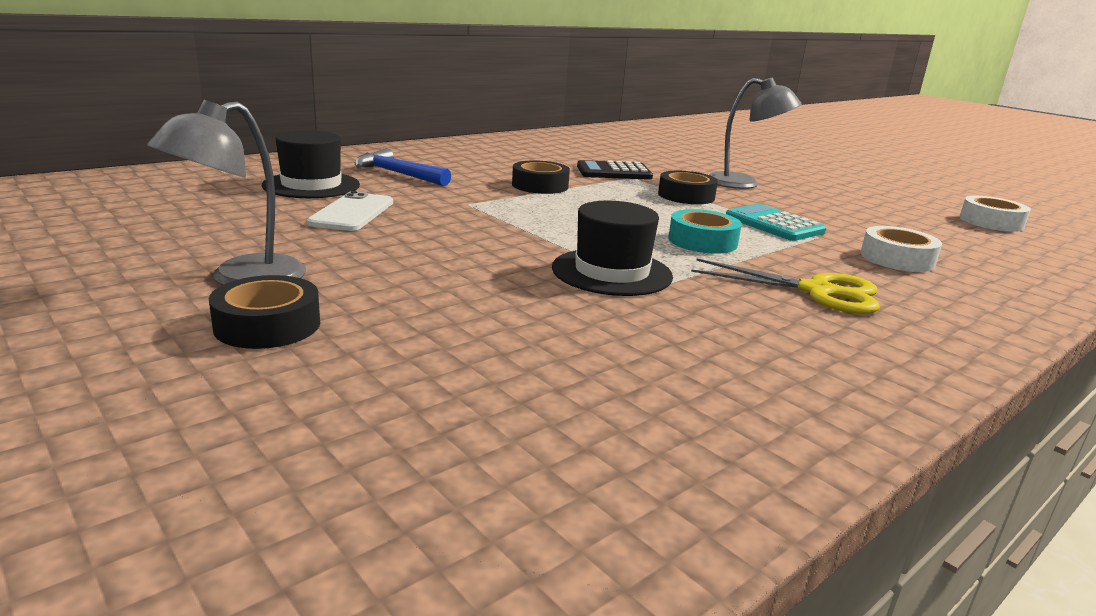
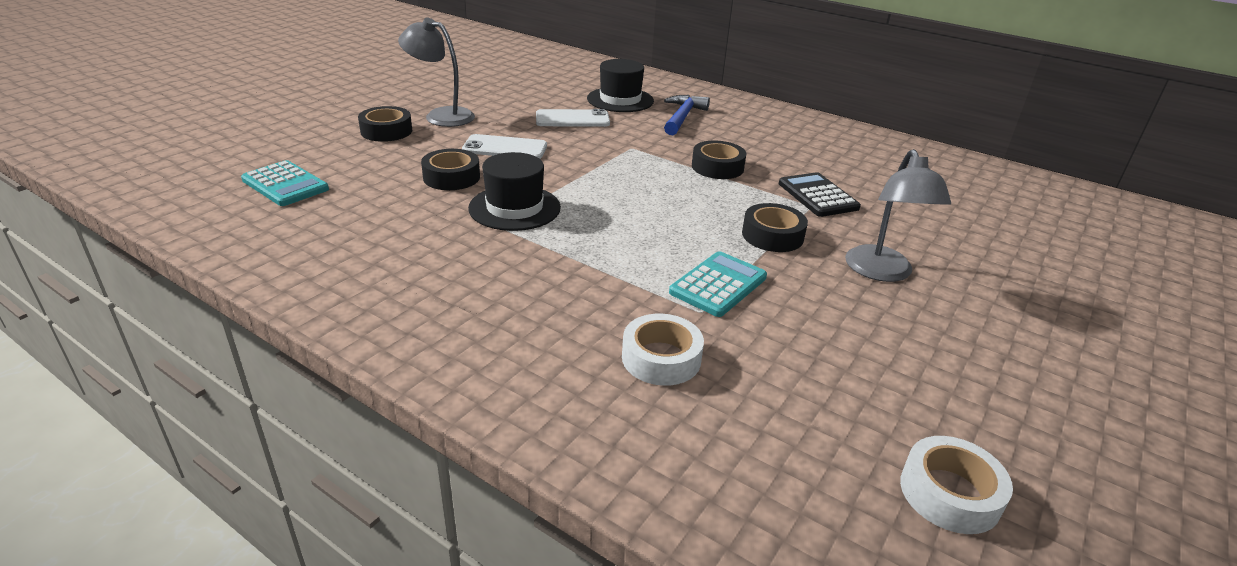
camera: 75 degrees right, 10 degrees up
turquoise tape [668,209,742,254] -> none
yellow scissors [691,259,880,314] -> none
none -> turquoise calculator [241,160,329,206]
none -> black tape [421,149,480,190]
none -> white phone [462,134,547,159]

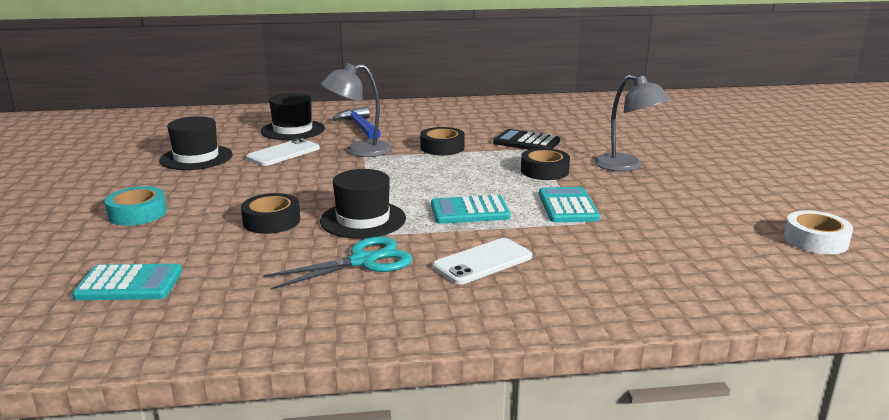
camera: 40 degrees left, 10 degrees down
black tape [358,106,412,142] -> turquoise tape [105,186,167,226]
grey lamp [398,18,475,127] -> grey lamp moved to [321,63,392,157]
white phone [462,134,547,159] -> white phone moved to [433,238,532,285]
white tape [622,314,704,386] -> none
none -> black hat [159,116,233,170]
none -> turquoise scissors [264,236,412,290]
none -> turquoise calculator [431,195,511,224]

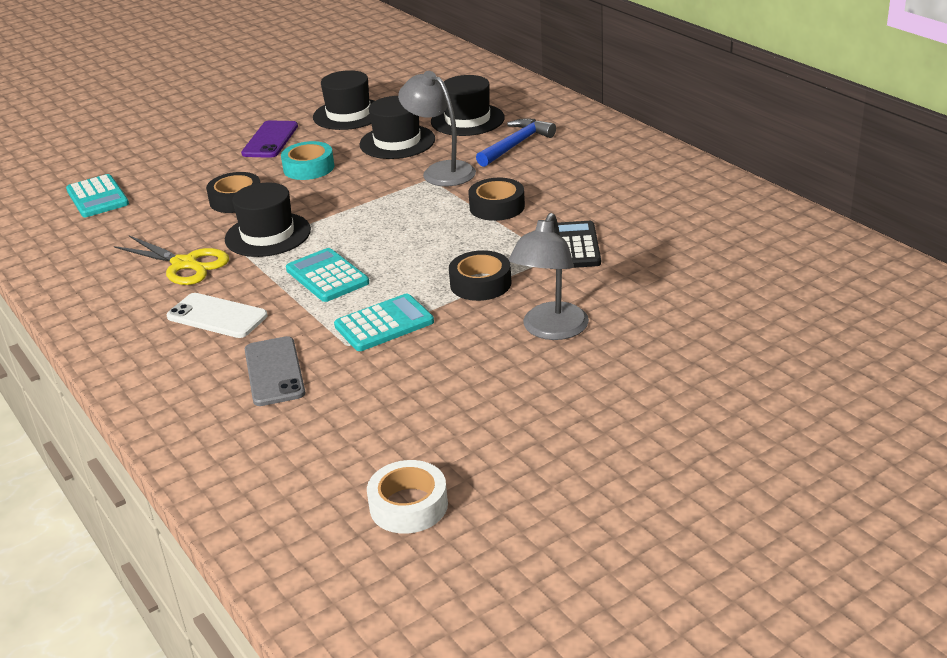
camera: 65 degrees right, 10 degrees up
turquoise tape [105,186,167,226] -> turquoise tape moved to [281,141,334,180]
white phone [246,138,320,166] -> black hat [360,96,435,159]
turquoise scissors [264,236,412,290] -> yellow scissors [114,236,229,285]
none -> purple phone [241,120,298,158]
none -> grey phone [245,336,305,406]

